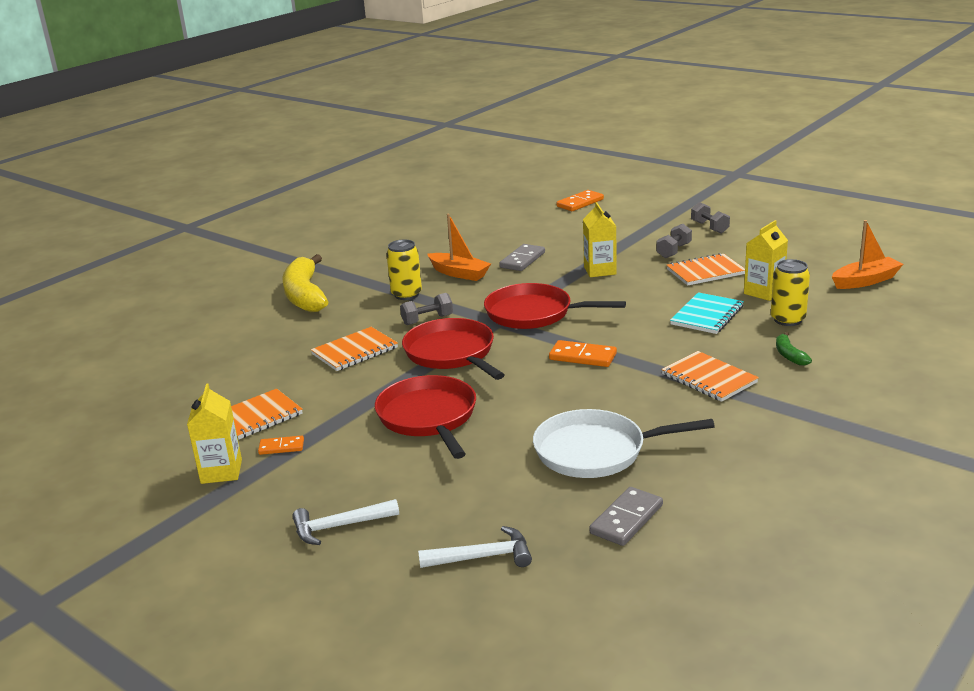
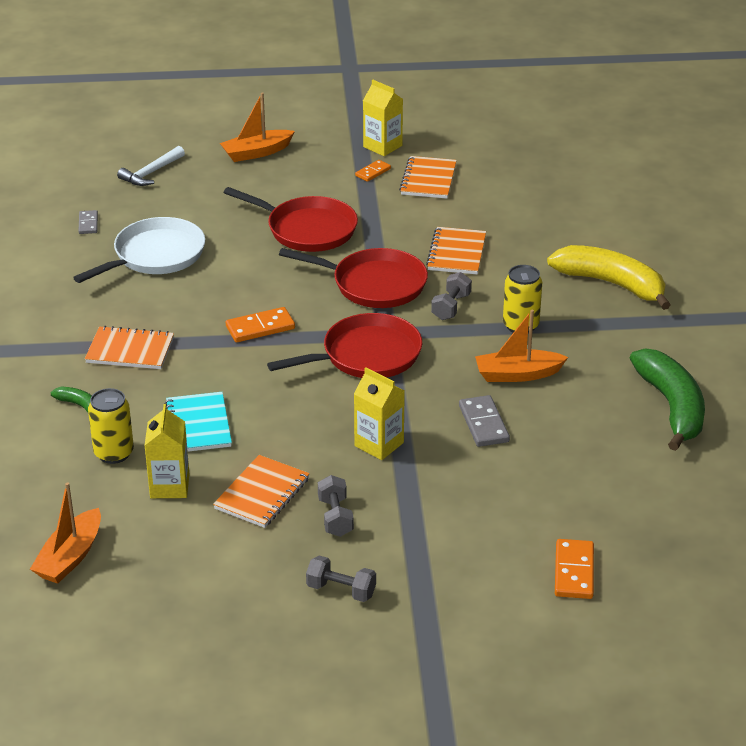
camera: 135 degrees right, 10 degrees up
white hammer [292,499,399,545] -> orange boat [220,92,295,162]
grey domino [589,487,663,546] -> grey domino [78,210,98,234], size x0.63
none -> green banana [630,348,705,451]

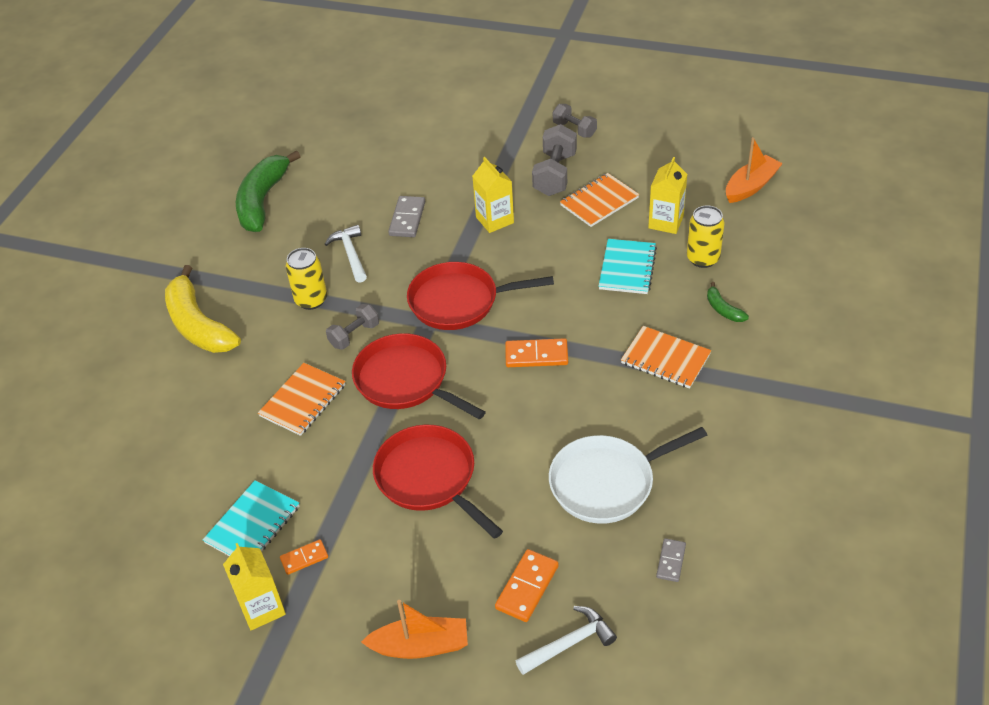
camera: 155 degrees left, 10 degrees up
grey dumbbell [318,475,354,537] -> grey dumbbell [532,124,577,196], size x1.61
orange notebook [399,156,457,199] -> turquoise notebook [203,480,299,556]
orange boat [475,310,568,382] -> white hammer [324,225,367,283]
orange domino [555,539,594,599] -> orange domino moved to [495,549,559,622]

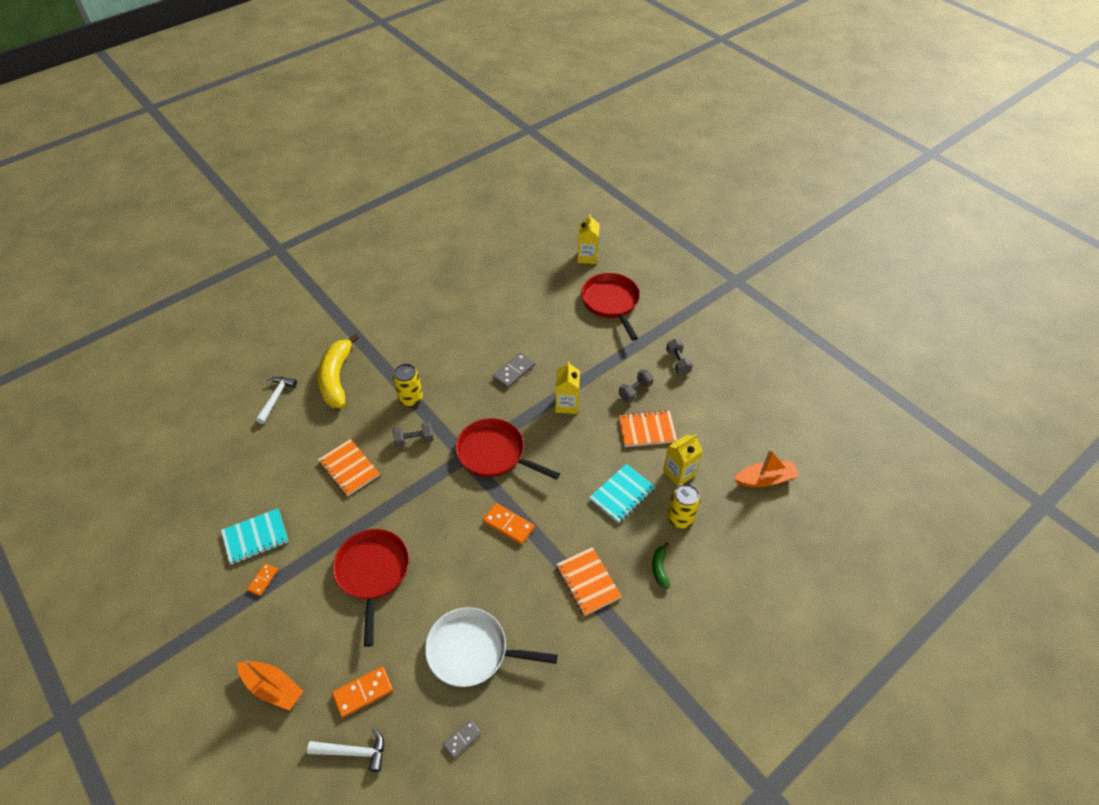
camera: 30 degrees right, 5 degrees up
yellow carton [223,543,286,630] -> yellow carton moved to [578,214,600,264]
green banana [236,150,301,232] -> none
orange notebook [258,363,346,436] -> orange notebook turned 75 degrees clockwise [318,439,380,497]
orange domino [280,539,328,575] -> orange domino turned 75 degrees counterclockwise [247,563,278,596]
white hammer [324,225,367,283] -> white hammer moved to [256,377,297,424]
red pan [352,333,486,419] -> red pan moved to [581,273,640,341]
grey dumbbell [532,124,577,196] -> grey dumbbell [619,369,654,402], size x0.62

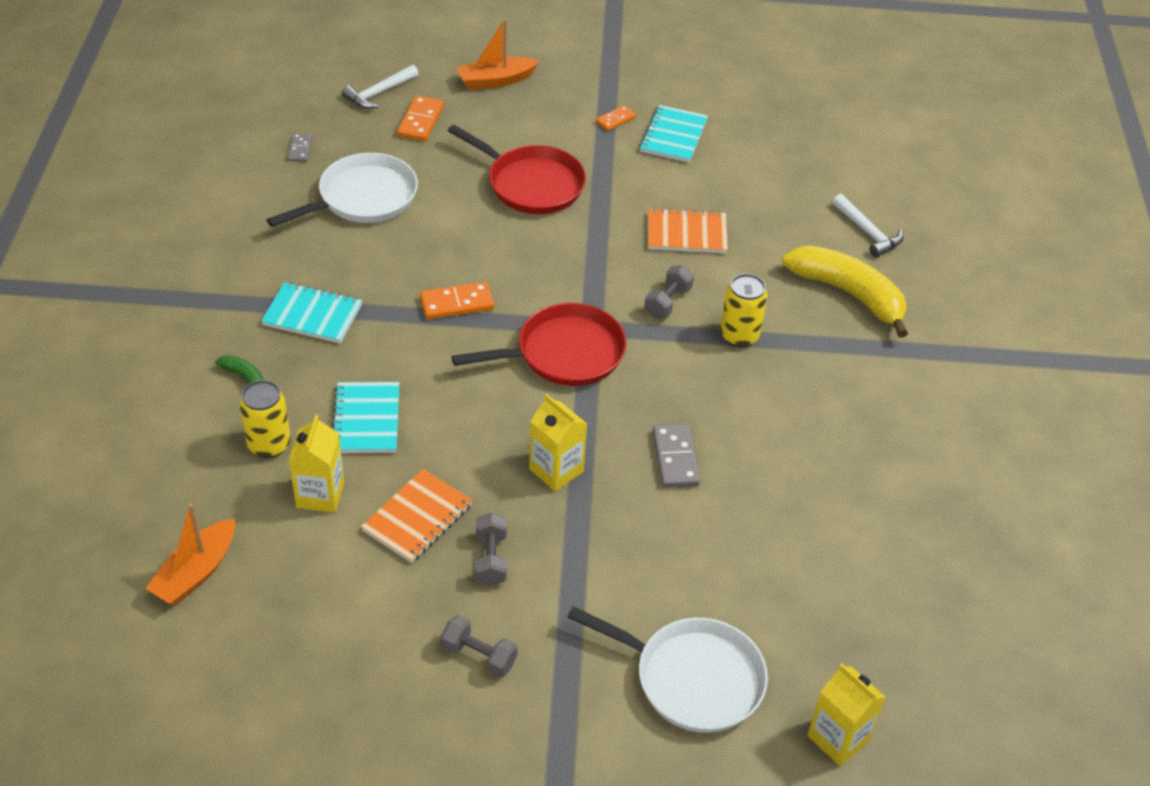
camera: 130 degrees right, 5 degrees down
orange domino [247,563,278,596] -> orange domino turned 75 degrees clockwise [596,105,636,131]
orange notebook [556,547,622,616] -> turquoise notebook [261,282,362,344]
red pan [581,273,640,341] -> white pan [567,606,768,733]

